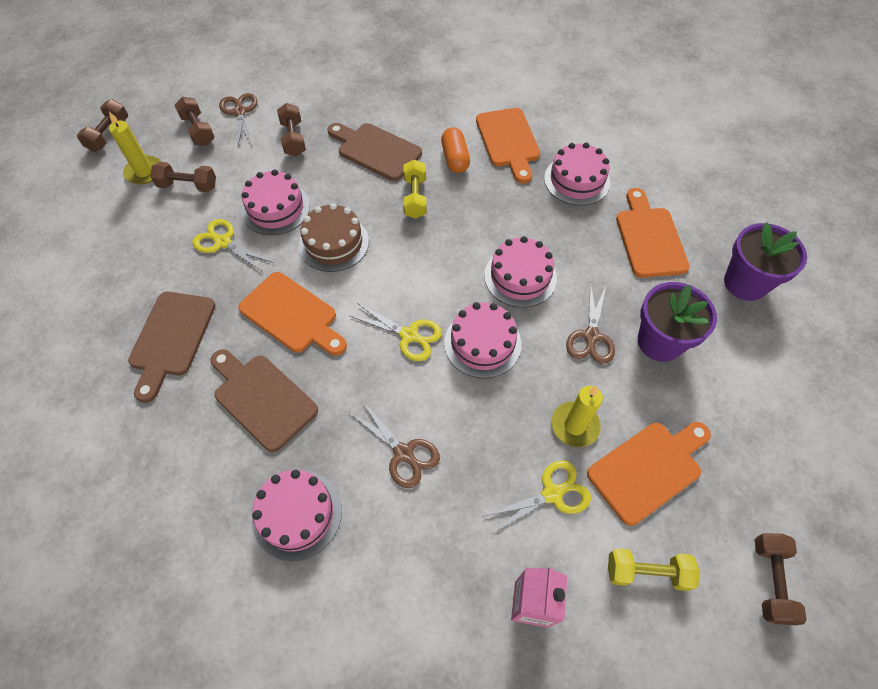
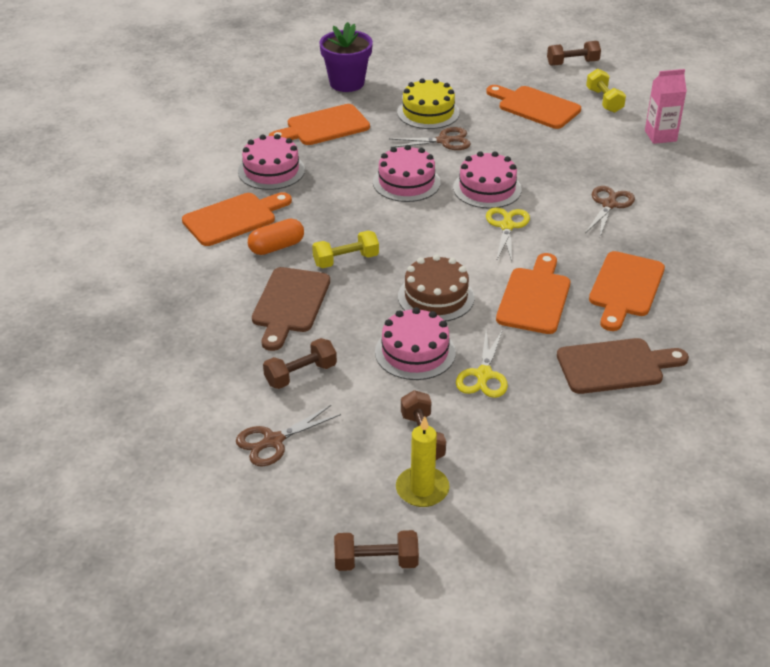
camera: 110 degrees left, 20 degrees down
brown dumbbell [174,97,215,146] -> none
brown cutting board [210,349,318,452] -> orange cutting board [589,251,665,331]
pink cake [252,470,342,561] -> none
yellow scissors [482,460,591,534] -> none
yellow candle [551,386,603,447] -> none
purple flower pot [638,282,717,362] -> yellow cake [397,78,460,129]

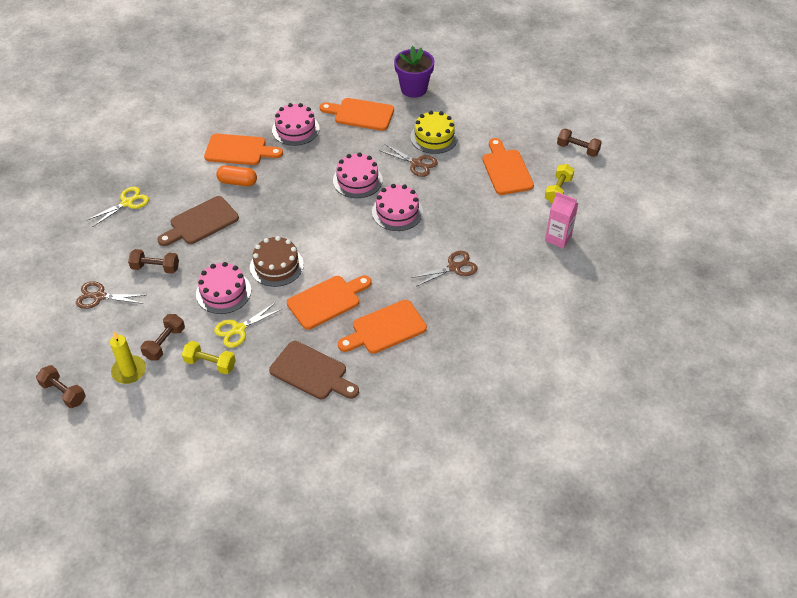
camera: 40 degrees right, 10 degrees up
yellow dumbbell [312,231,379,268] -> yellow dumbbell moved to [182,341,236,374]
yellow scissors [486,207,530,261] -> yellow scissors moved to [87,187,149,227]

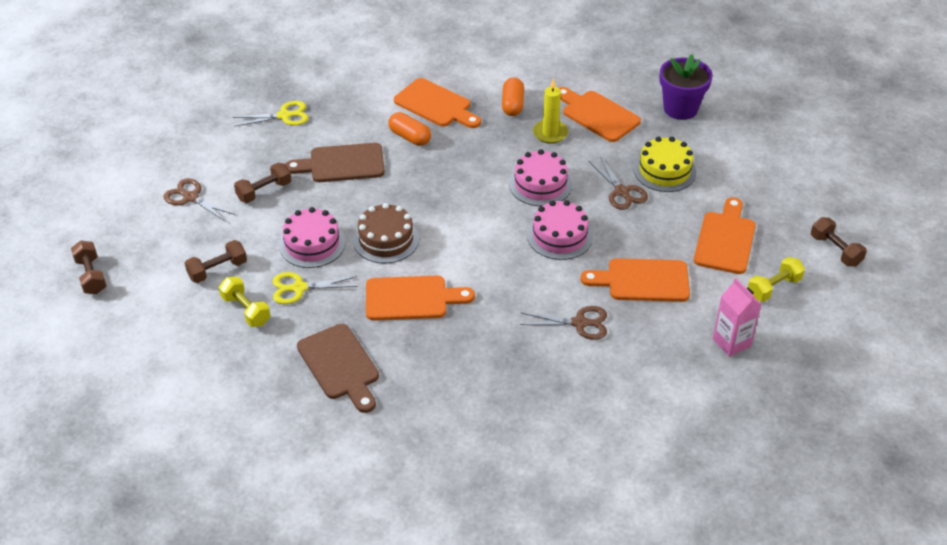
camera: 30 degrees right, 5 degrees down
yellow candle [110,332,146,384] -> yellow candle moved to [533,78,568,143]
brown dumbbell [128,249,179,274] -> brown dumbbell turned 75 degrees counterclockwise [234,163,291,203]
pink cake [272,103,320,146] -> orange capsule [502,77,524,116]
orange cutting board [338,300,427,354] -> orange cutting board moved to [580,258,690,302]

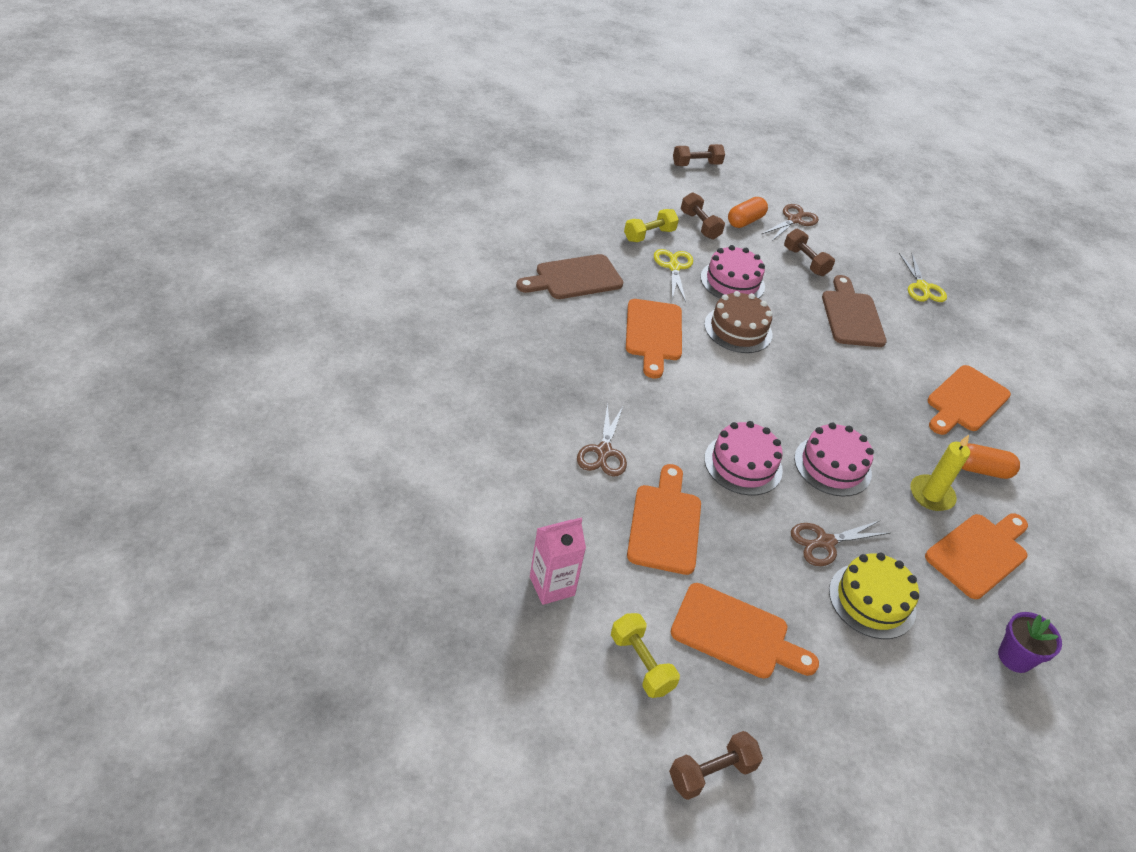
camera: 90 degrees right, 0 degrees up
orange capsule [388,112,431,146] -> orange capsule moved to [728,197,768,228]
purple flower pot [659,54,712,120] -> purple flower pot [998,612,1062,673], size x0.65

